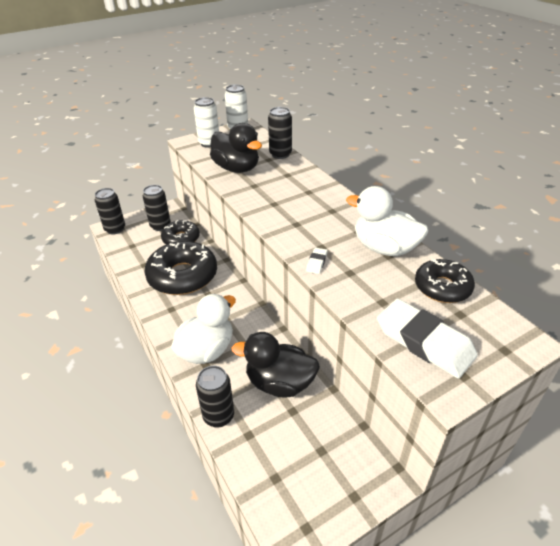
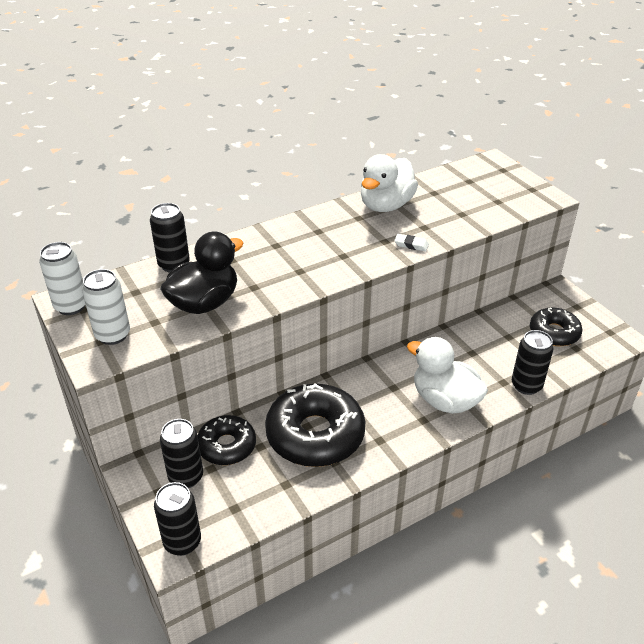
camera: 90 degrees left, 0 degrees up
black duck [231,332,320,398] -> none
white eraser [377,298,478,379] -> none
black donut [415,259,475,303] -> black donut moved to [530,308,583,347]

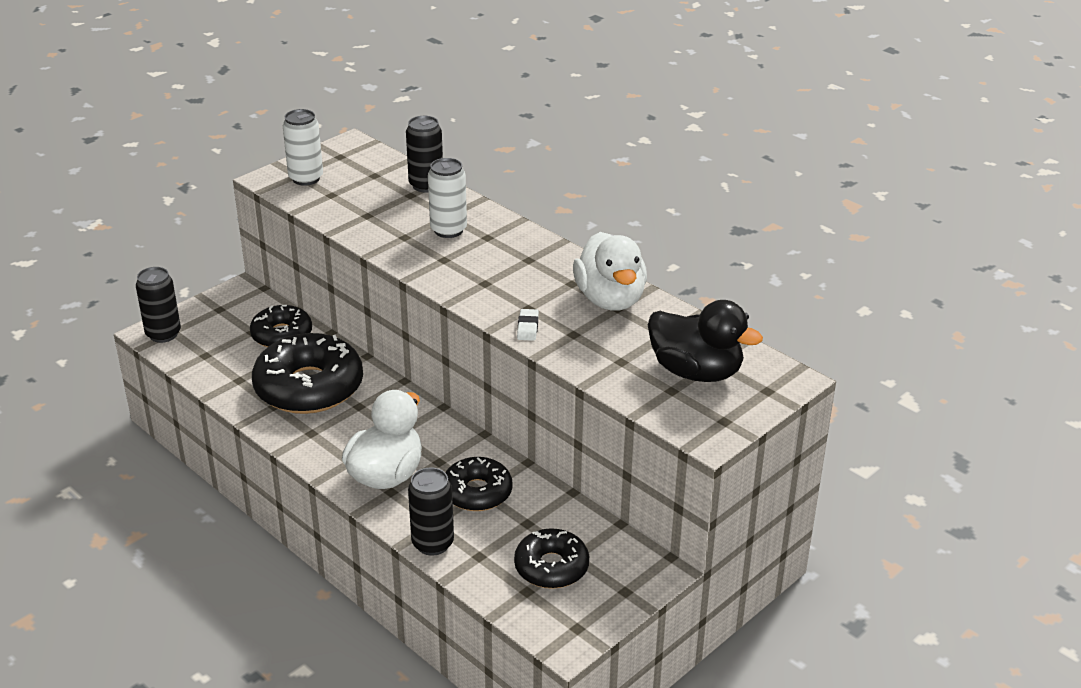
camera: 75 degrees right, 5 degrees down
white can [39,242,85,315] -> white can moved to [428,158,467,238]
black duck [160,232,243,314] -> black duck moved to [648,300,763,382]
black can [160,419,203,488] -> none
white duck [361,154,418,212] -> white duck turned 120 degrees counterclockwise [573,232,647,311]
none -> black donut [445,457,513,511]

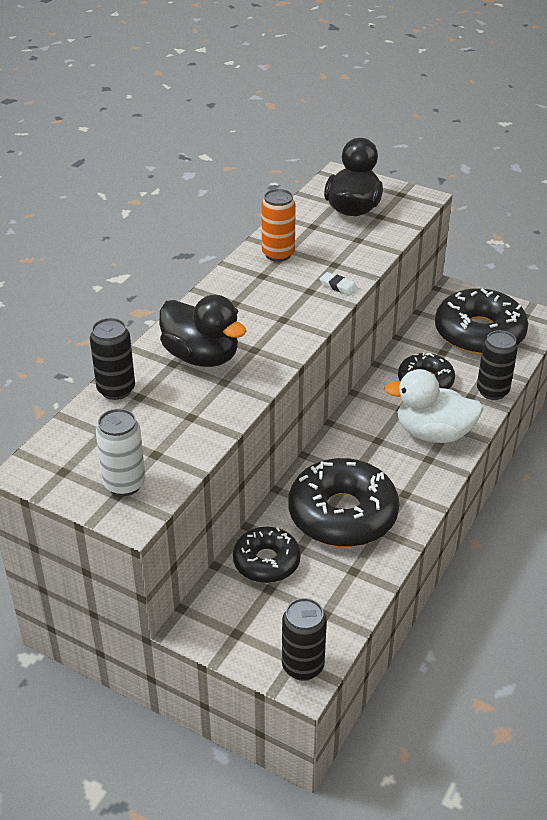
camera: 105 degrees left, 5 degrees up
white can [428,158,467,238] -> black duck [159,295,246,367]
black donut [514,528,589,589] -> black donut [435,288,528,355], size x1.70
white eraser [517,309,539,341] -> white eraser turned 45 degrees clockwise [320,272,358,295]
white duck [573,232,647,311] -> orange can [261,189,296,262]

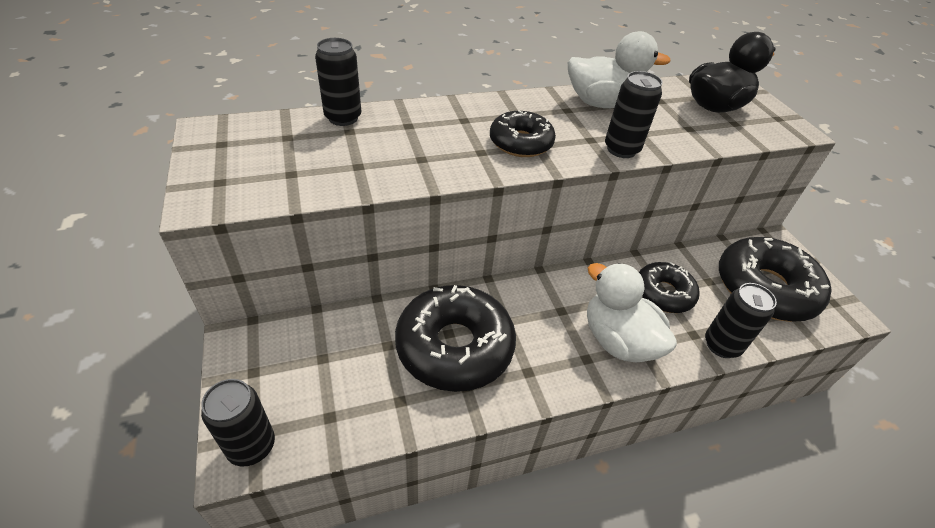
camera: 40 degrees right, 5 degrees up
white can [96,408,145,496] -> none
black duck [159,295,246,367] -> none
black donut [233,527,301,583] -> black donut moved to [490,110,556,157]
orange can [261,189,296,262] -> white duck [568,31,671,108]
white eraser [320,272,358,295] -> black can [605,71,663,158]

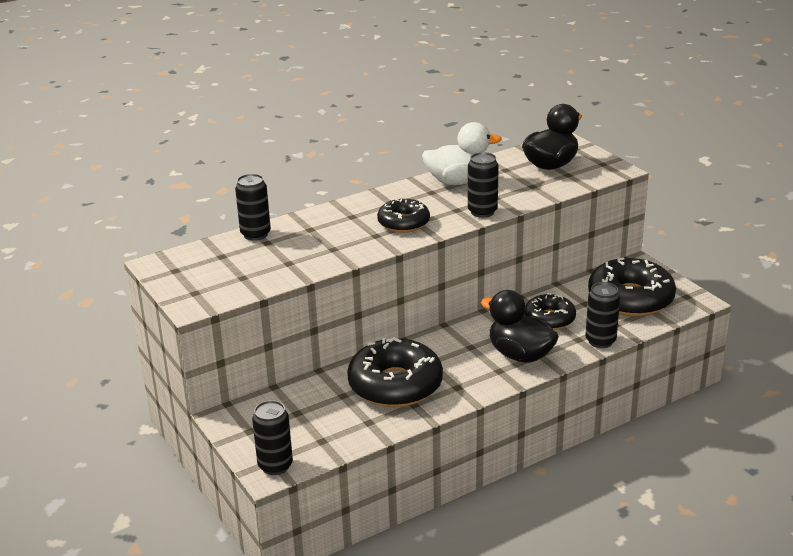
camera: 10 degrees left, 15 degrees down
white duck [587,263,677,362] -> black duck [481,290,559,363]

